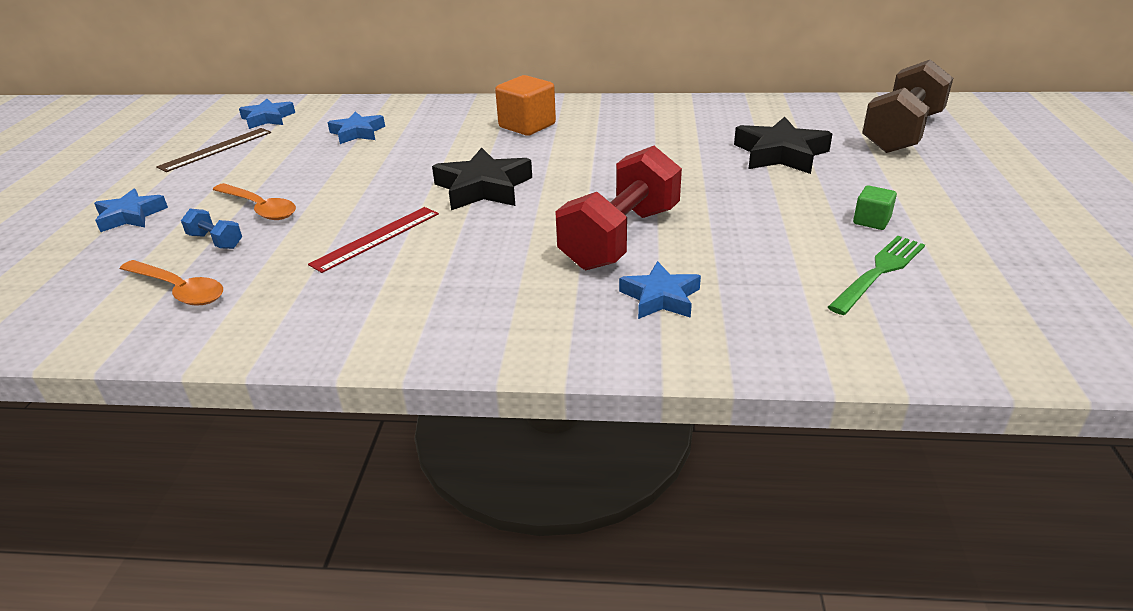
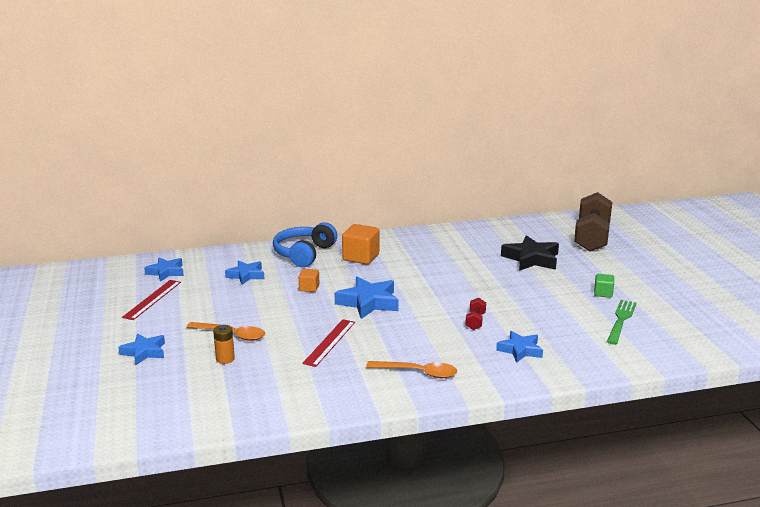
camera: 20 degrees left, 10 degrees down
orange spoon [120,260,223,306] -> orange spoon moved to [366,361,457,378]
brown ruler [156,128,271,172] -> red ruler [122,280,181,320]
blue dumbbell [181,209,242,249] -> orange battery [213,325,235,364]
black star [432,148,532,210] -> blue star [335,277,399,319]
red dumbbell [555,146,682,270] -> red dumbbell [465,298,486,330], size x0.42
none -> blue headphones [273,222,337,267]
none -> orange cube [299,269,319,292]

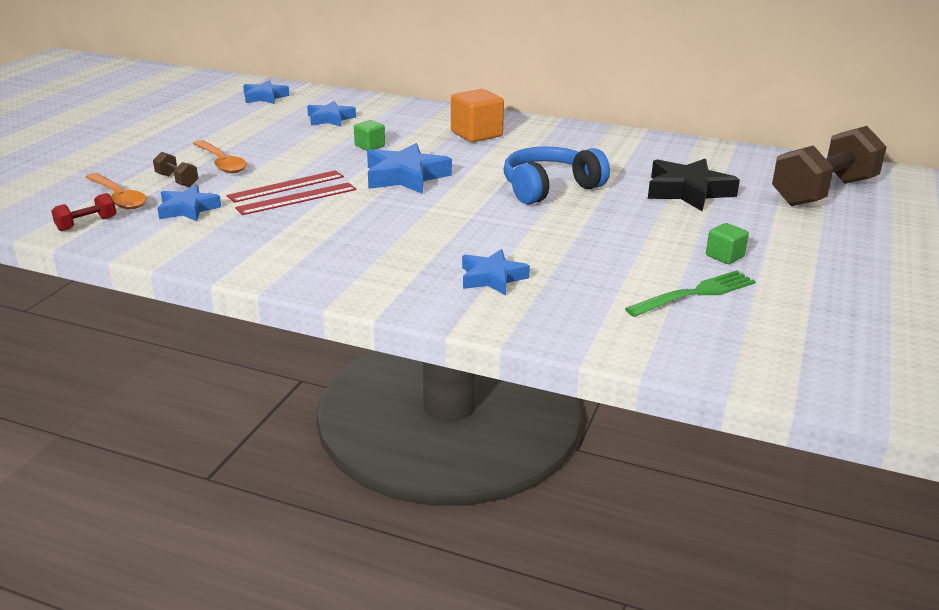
camera: 35 degrees right, 5 degrees up
blue star [118,333,165,365] -> blue star moved to [158,185,221,221]
red ruler [122,280,181,320] -> red ruler moved to [226,170,344,203]
orange battery [213,325,235,364] -> brown dumbbell [153,152,198,187]
blue headphones [273,222,337,267] -> blue headphones moved to [504,146,610,204]
orange cube [299,269,319,292] -> green cube [354,120,385,151]
orange spoon [366,361,457,378] -> orange spoon moved to [86,173,147,210]
red dumbbell [465,298,486,330] -> red dumbbell moved to [51,193,116,231]

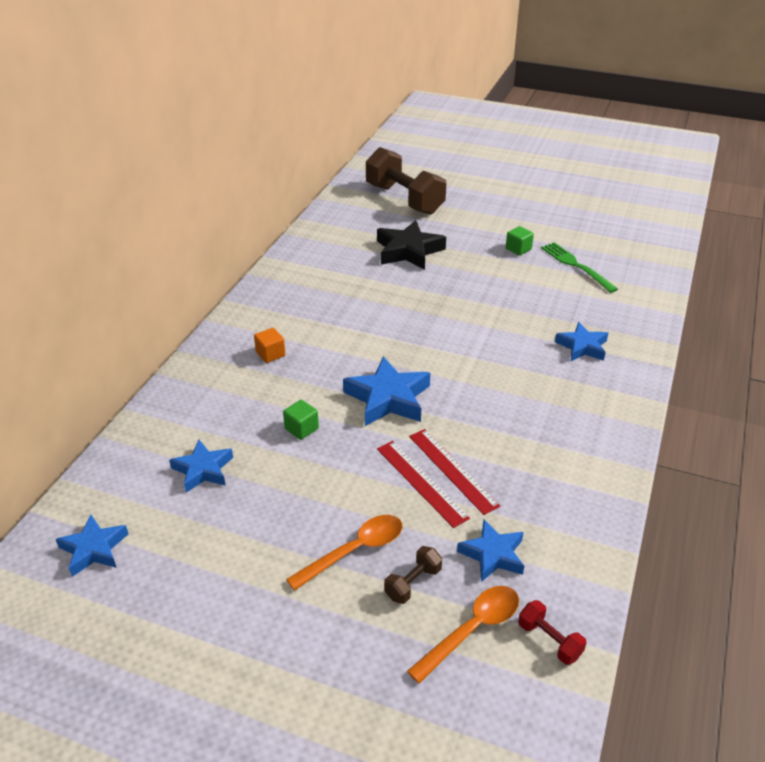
camera: 90 degrees left, 10 degrees up
orange cube [451,89,504,142] -> orange cube [254,328,285,363], size x0.55
blue headphones [504,146,610,204] -> none

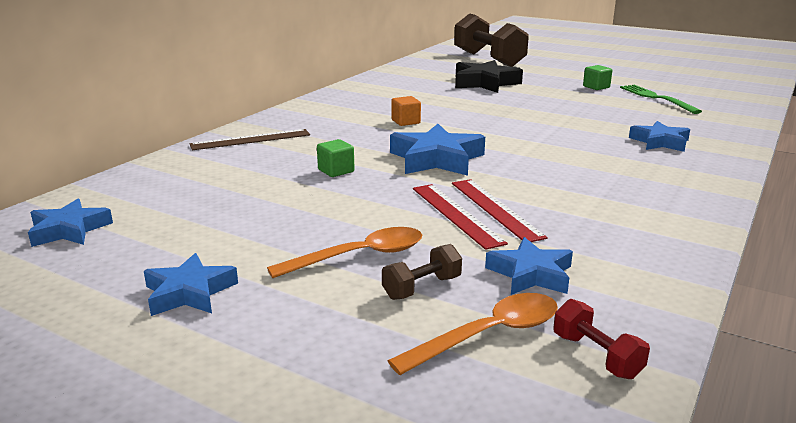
camera: 10 degrees right, 15 degrees down
blue star [169,440,233,493] -> blue star moved to [144,253,238,316]
orange cube [254,328,285,363] -> orange cube moved to [391,96,421,126]
none -> brown ruler [189,129,310,150]

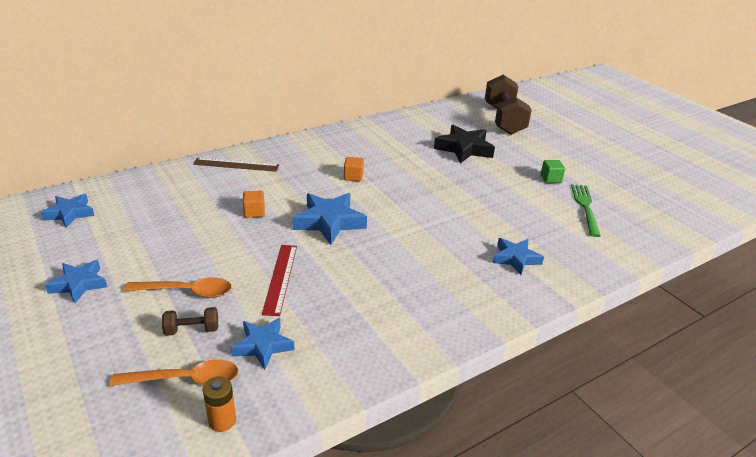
camera: 25 degrees right, 10 degrees up
green cube [317,139,355,177] -> orange cube [243,191,265,218]
red ruler [452,179,548,242] -> none
red dumbbell [553,299,650,379] -> orange battery [203,376,236,432]

